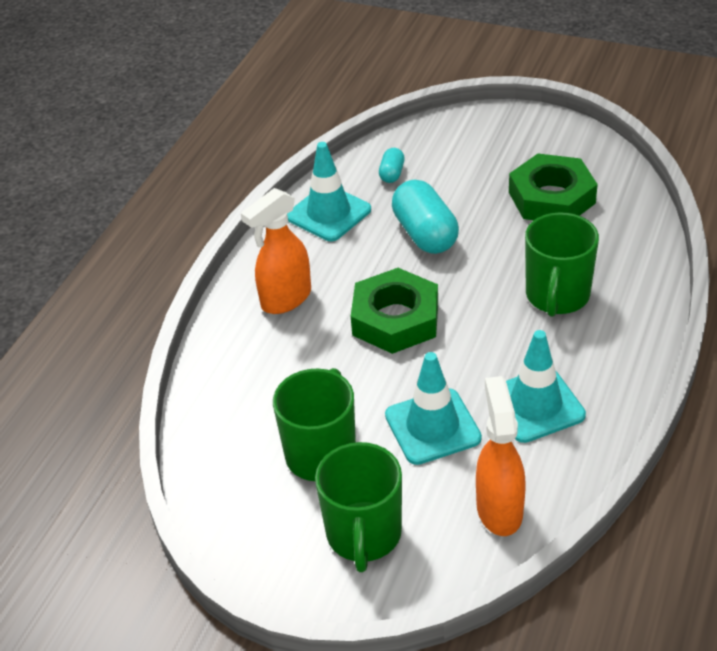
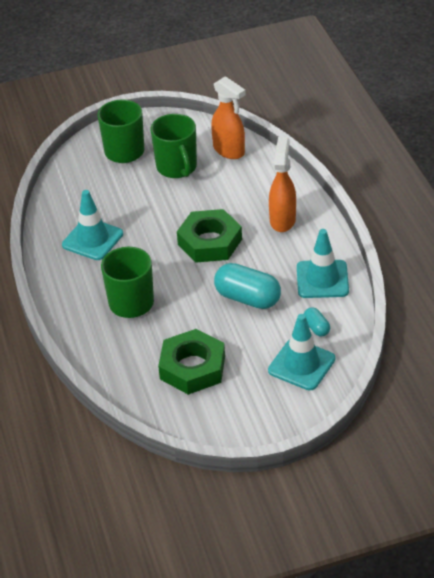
camera: 140 degrees right, 0 degrees up
turquoise traffic cone [385,352,482,465] -> turquoise traffic cone moved to [268,314,335,390]
orange spray bottle [476,376,526,536] -> orange spray bottle moved to [211,76,246,159]

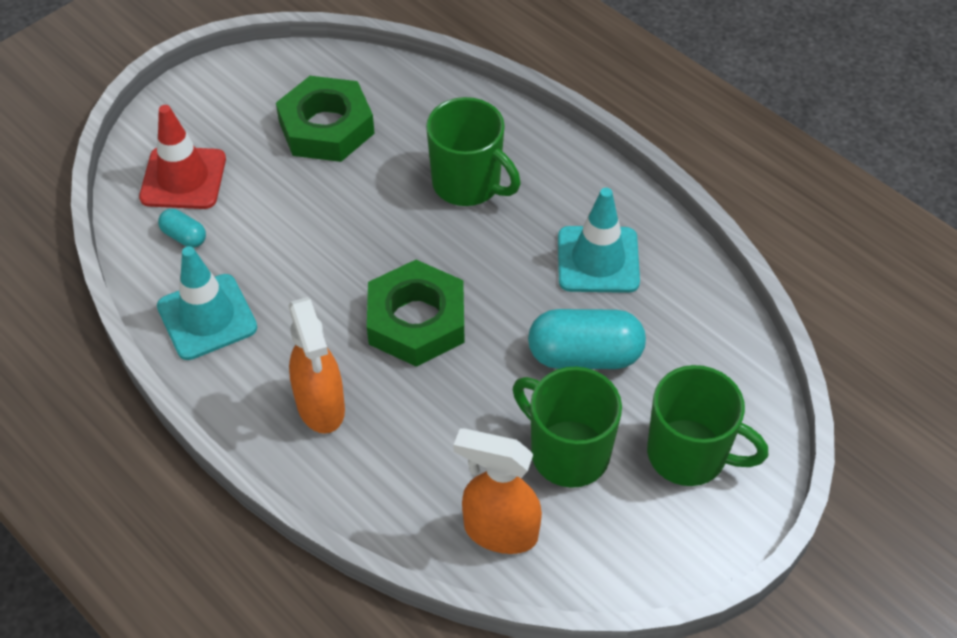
camera: 150 degrees right, 10 degrees up
turquoise capsule [214,263,281,309] -> turquoise capsule moved to [528,309,646,369]
turquoise traffic cone [268,314,335,390] -> red traffic cone [139,105,226,209]

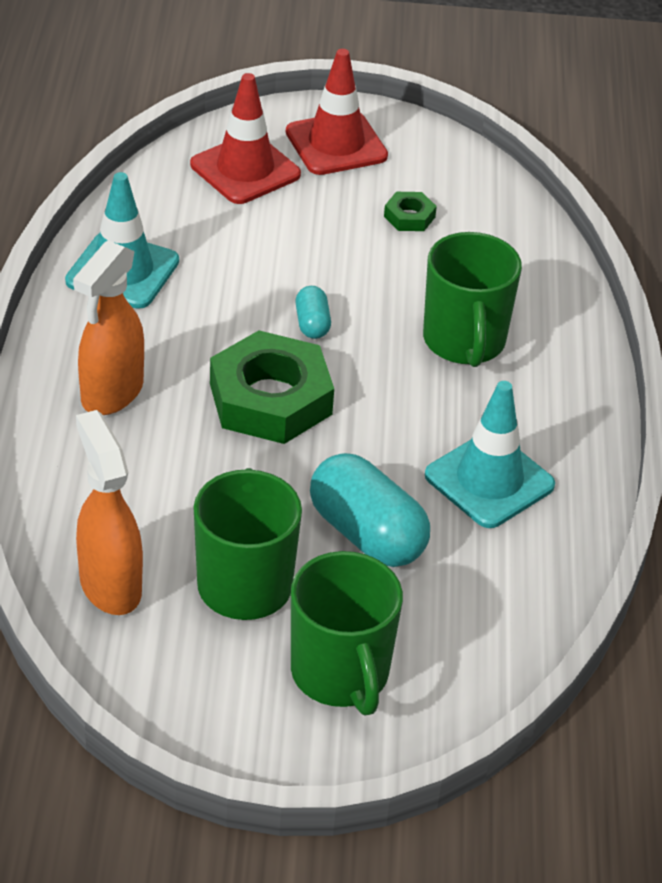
camera: 45 degrees right, 10 degrees down
turquoise capsule [158,209,206,248] -> turquoise capsule moved to [295,286,331,339]
green nut [276,76,375,162] -> green nut [384,192,437,231], size x0.45
none -> red traffic cone [286,49,388,175]

